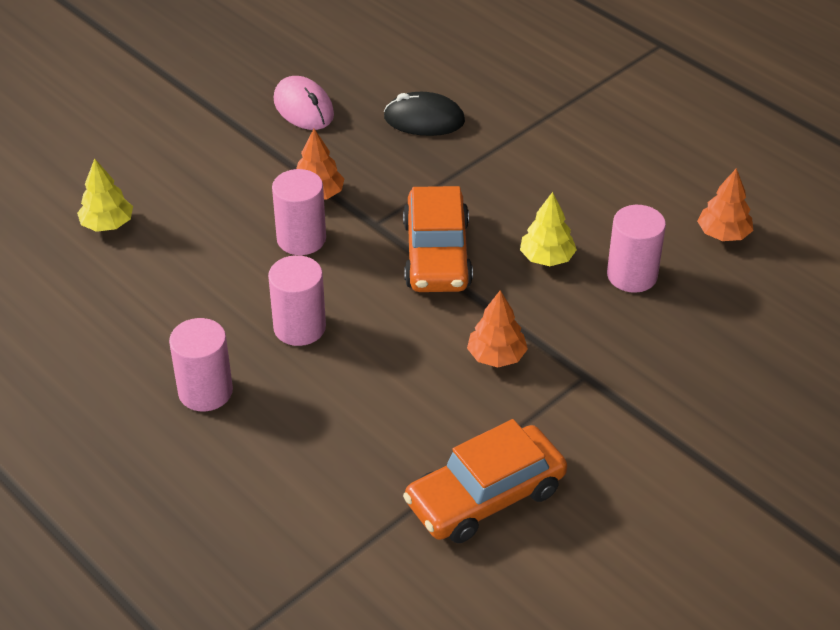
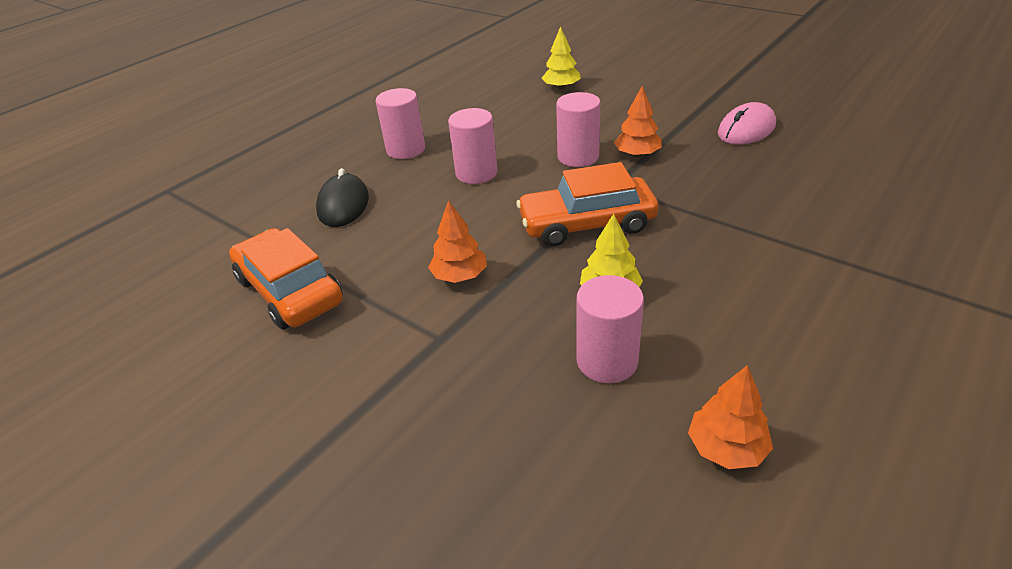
camera: 85 degrees right, 5 degrees down
black mouse [384,92,465,136] -> black mouse moved to [316,168,369,227]

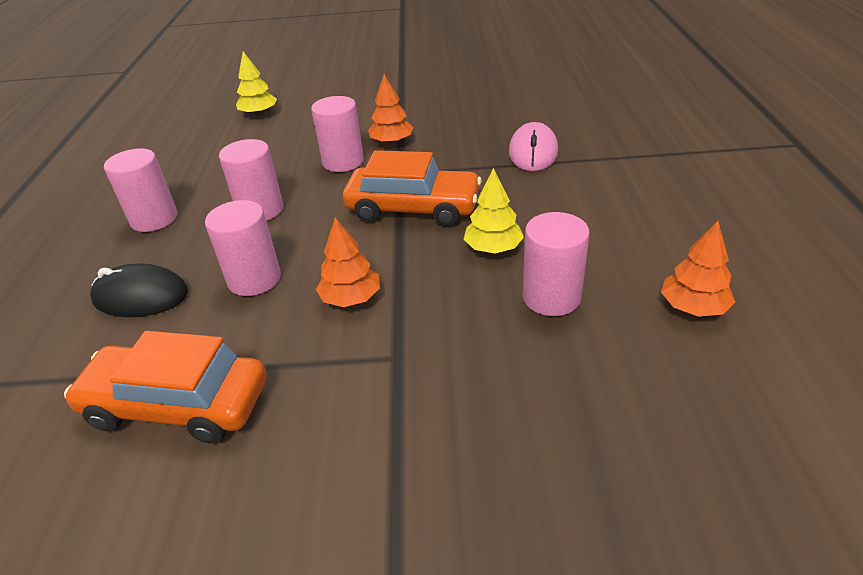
camera: 40 degrees left, 0 degrees up
black mouse [316,168,369,227] -> black mouse turned 45 degrees counterclockwise [90,264,188,317]
orange car [516,162,659,247] -> orange car turned 120 degrees counterclockwise [343,150,482,226]
pink mouse [718,102,776,145] -> pink mouse moved to [509,122,558,171]
none -> pink cylinder [205,200,281,296]

